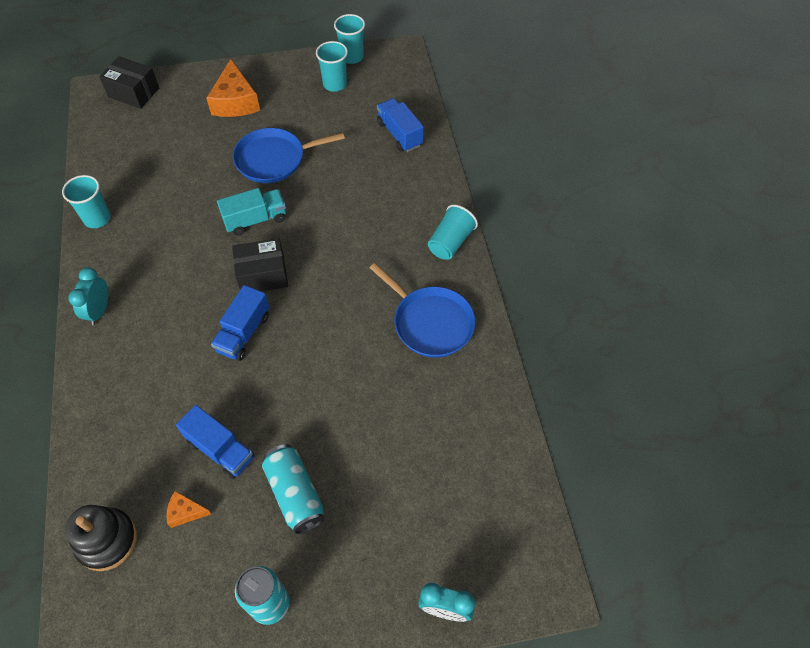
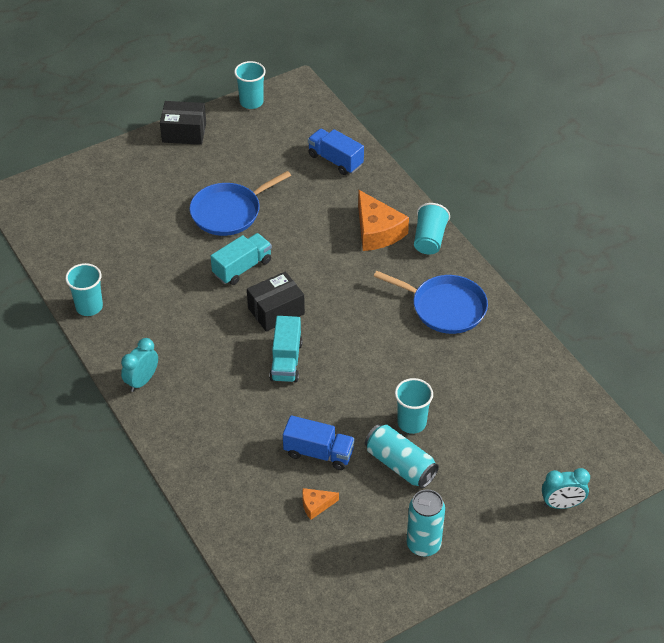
camera: 20 degrees left, 10 degrees down
black stacking toy [65,505,137,571] -> none
turquoise clock [68,267,108,325] -> turquoise clock turned 45 degrees clockwise [121,338,158,392]
black box [99,56,159,109] -> black box moved to [160,101,206,145]
orange cheese [206,59,260,117] -> orange cheese moved to [358,190,409,251]
blue truck [211,285,269,361] -> turquoise truck [269,316,303,383]
turquoise cup [316,41,348,92] -> turquoise cup moved to [395,378,433,434]

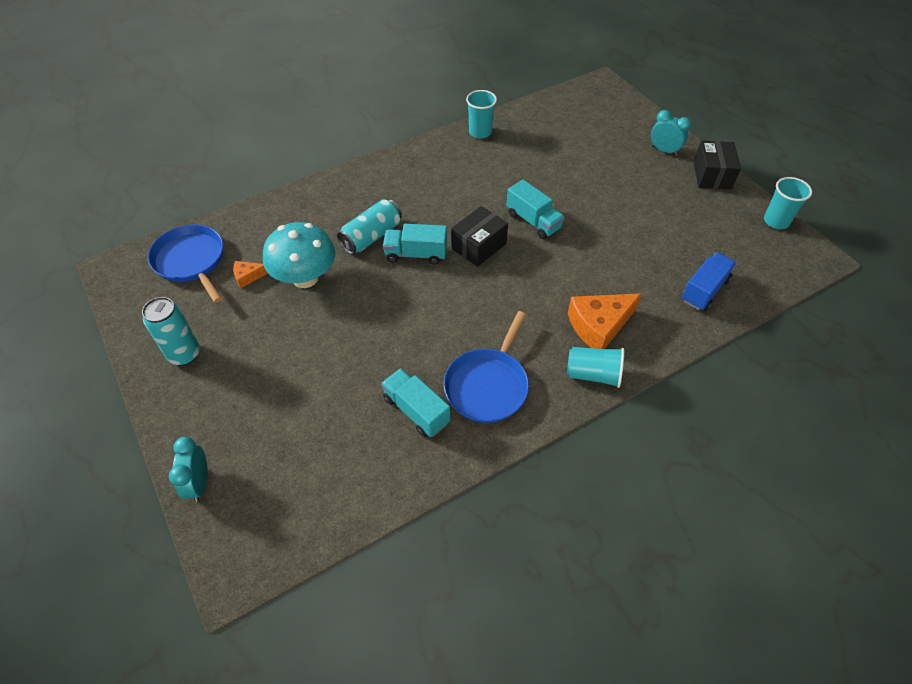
camera: 90 degrees right, 5 degrees up
turquoise clock [121,338,158,392] -> turquoise clock moved to [651,110,691,156]
blue pan [189,171,291,236] -> blue pan moved to [148,225,223,303]
black box [247,271,305,332] -> black box turned 75 degrees clockwise [451,206,508,267]
blue truck [283,415,355,470] -> turquoise mushroom [263,222,335,288]
orange cheese [302,488,339,520] -> orange cheese turned 90 degrees counterclockwise [233,261,268,288]
turquoise can [365,424,439,488] -> turquoise can moved to [337,199,402,254]
turquoise cup [395,378,433,434] -> none
none -> turquoise truck [381,368,450,437]

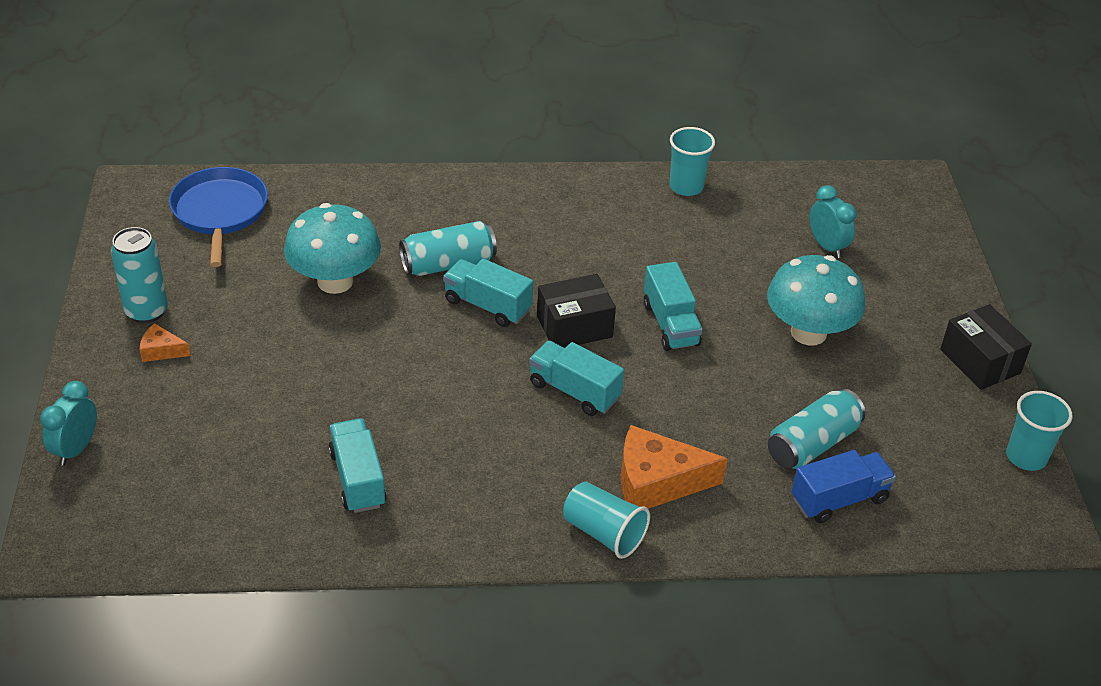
camera: 25 degrees right, 10 degrees down
orange cheese [233,261,268,288] -> orange cheese moved to [140,323,191,362]
blue pan [444,311,529,423] -> none
turquoise clock [651,110,691,156] -> turquoise clock moved to [810,185,857,258]
black box [693,141,741,190] -> black box turned 60 degrees counterclockwise [940,304,1032,390]
none -> turquoise truck [529,341,624,416]
none -> turquoise mushroom [767,255,865,346]
none -> turquoise can [768,389,866,469]

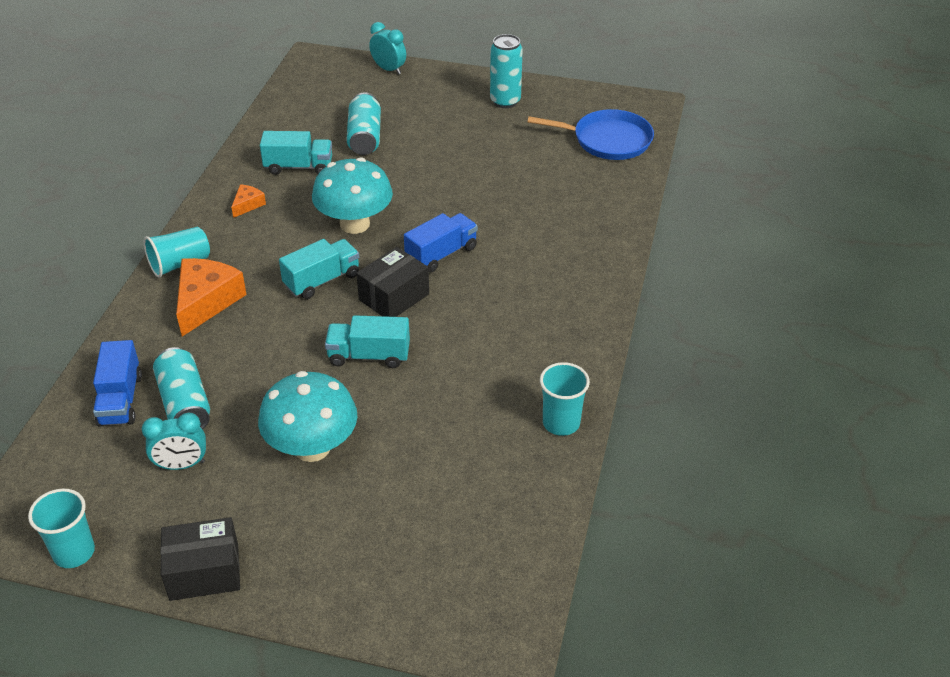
camera: 110 degrees right, 0 degrees up
orange cheese [140,323,191,362] -> orange cheese moved to [231,184,266,218]
turquoise mushroom [284,203,381,294] -> turquoise mushroom moved to [312,157,393,234]
turquoise can [399,221,497,276] -> turquoise can moved to [346,92,381,155]
turquoise truck [443,258,533,327] -> blue truck [404,213,478,273]
black box [537,274,616,348] -> black box turned 45 degrees clockwise [356,247,429,317]
turquoise clock [810,185,857,258] -> turquoise clock moved to [142,413,206,470]

